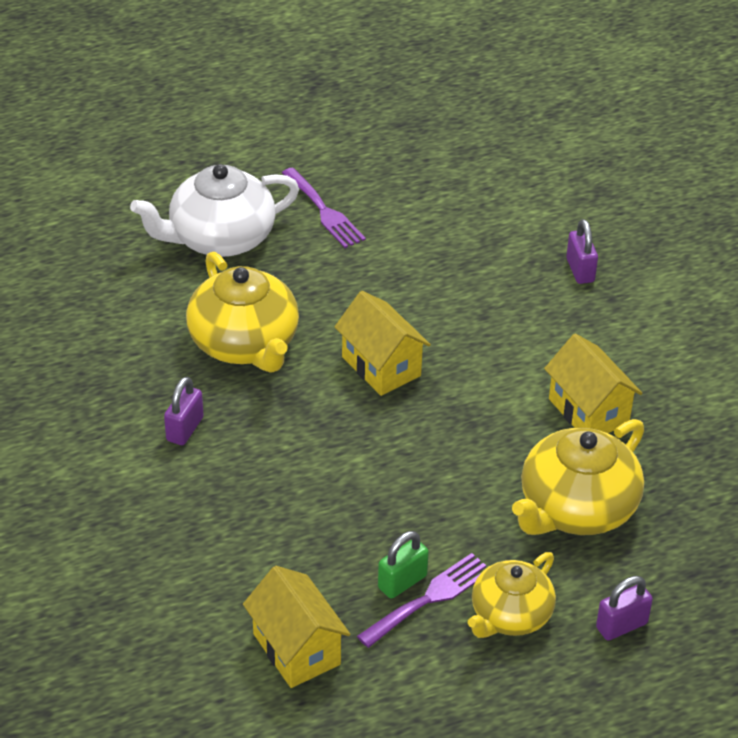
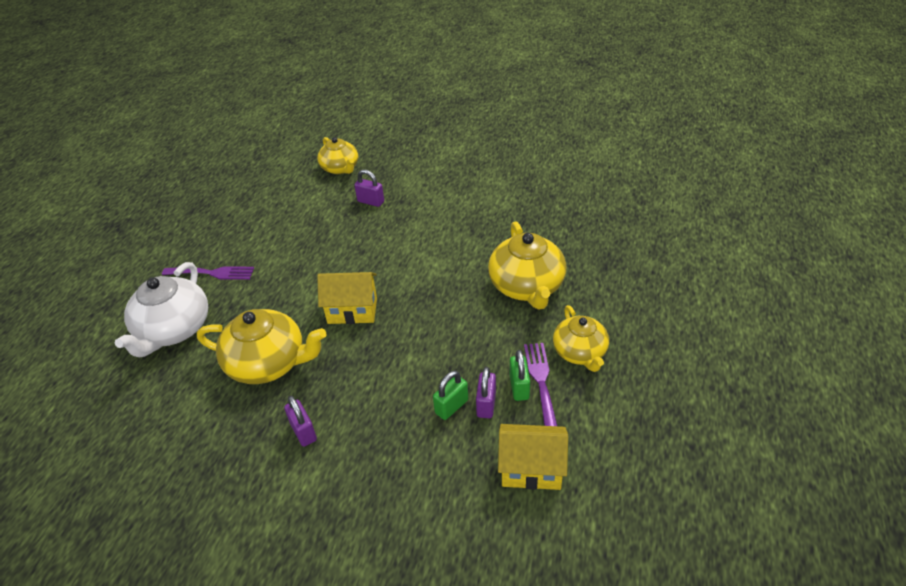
camera: 50 degrees left, 0 degrees up
yellow house [544,334,643,433] -> none
purple padlock [596,576,653,641] -> purple padlock moved to [476,367,496,418]
none -> yellow teapot [317,137,358,174]
none -> green padlock [433,371,468,420]

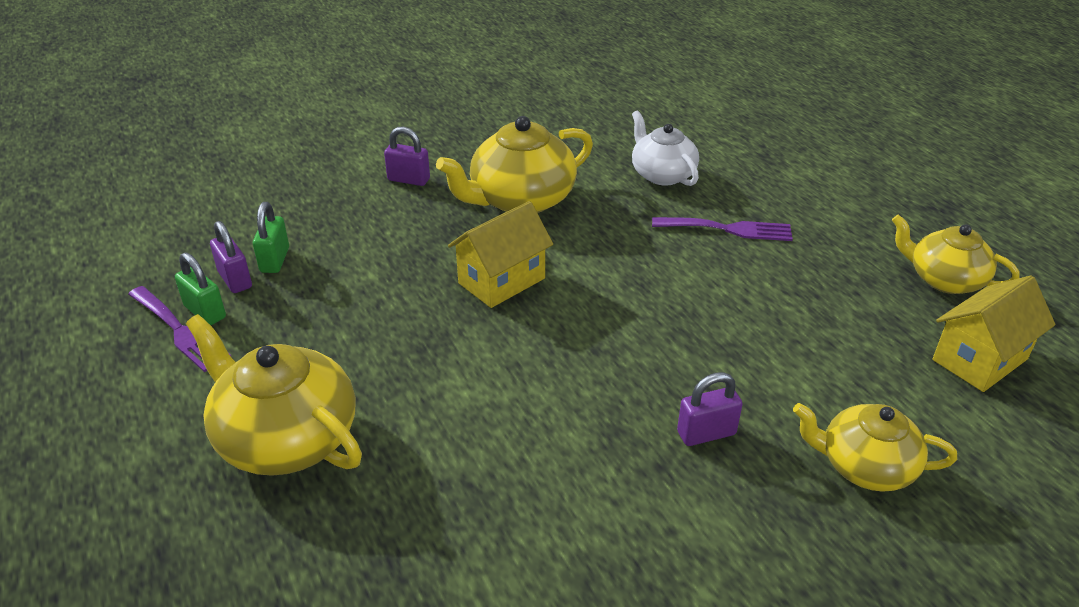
camera: 135 degrees right, 5 degrees down
white teapot [115,262,208,357] -> white teapot [632,110,699,186], size x0.65
purple fork [162,266,254,280] -> purple fork turned 135 degrees counterclockwise [652,217,793,241]
yellow house [498,424,568,490] -> yellow house moved to [932,275,1056,392]
yellow teapot [553,305,609,372] -> yellow teapot moved to [892,215,1020,294]

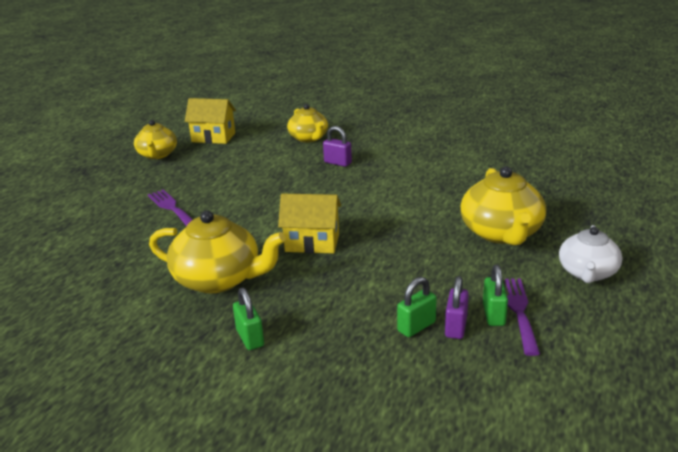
camera: 130 degrees left, 10 degrees down
purple padlock [384,127,430,186] -> green padlock [233,288,264,350]
white teapot [632,110,699,186] -> white teapot moved to [559,225,622,283]

